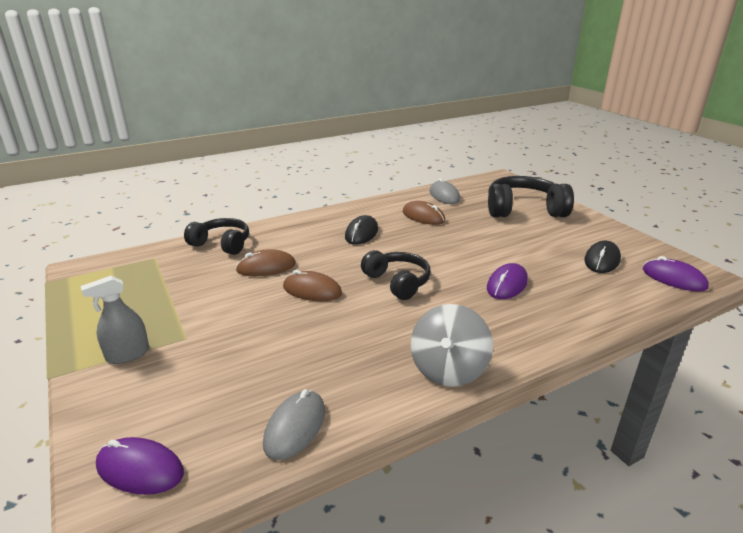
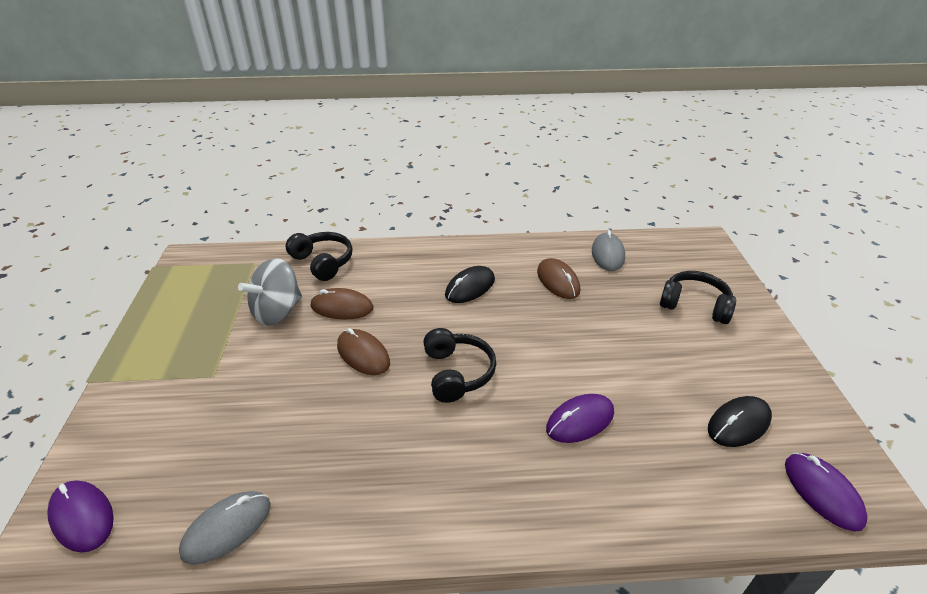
camera: 25 degrees right, 10 degrees up
grey spray bottle [81,276,149,364] -> none
grey spinning top [410,304,493,387] -> grey spinning top moved to [238,258,302,326]
black headphones [488,176,574,217] -> black headphones [660,271,736,324], size x0.65

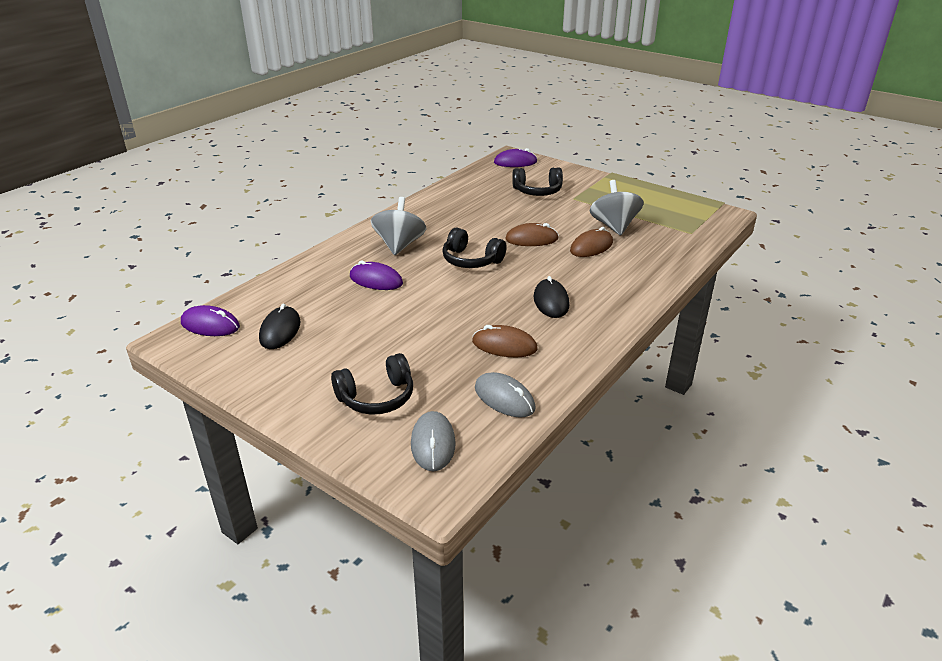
camera: 130 degrees right, 5 degrees down
grey mouse [179,491,271,565] -> grey mouse moved to [411,411,456,472]
black headphones [286,232,352,281] -> black headphones moved to [512,167,563,196]
purple mouse [546,394,614,443] -> purple mouse turned 75 degrees counterclockwise [350,260,403,290]
none -> grey spinning top [371,197,426,255]

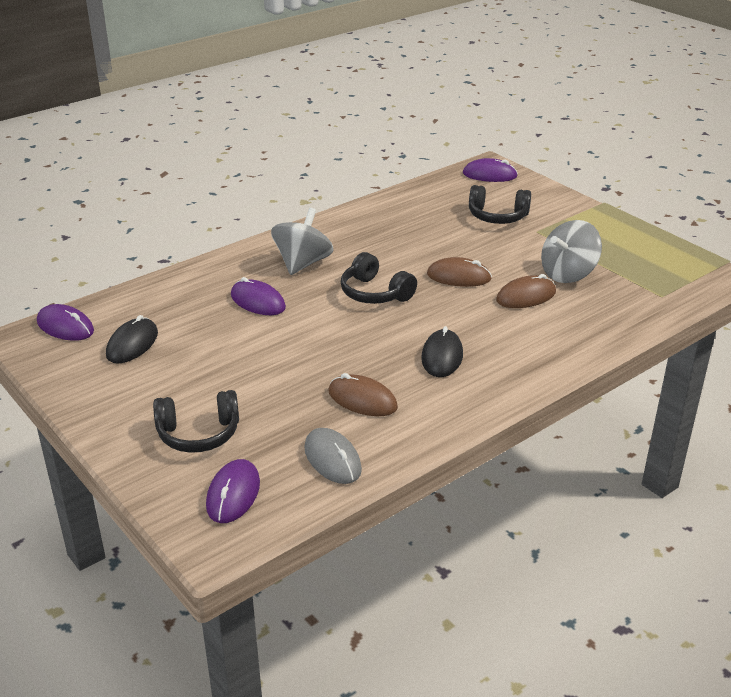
camera: 15 degrees right, 0 degrees up
grey mouse [411,411,456,472] -> purple mouse [206,459,260,523]
grey spinning top [589,180,644,235] -> grey spinning top turned 135 degrees counterclockwise [541,220,602,283]

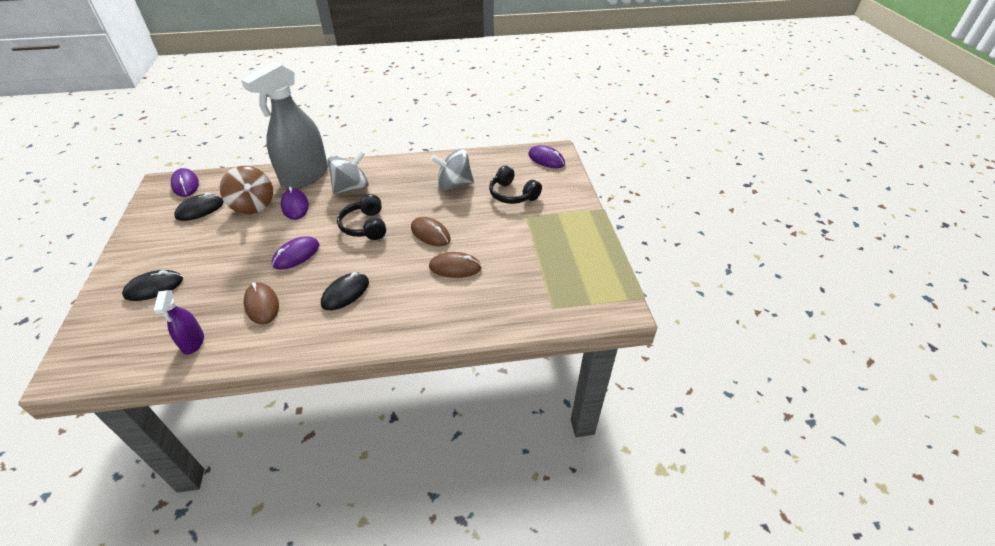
camera: 30 degrees right, 10 degrees up
black headphones [153,390,239,453] -> black mouse [122,270,183,301]
purple mouse [206,459,260,523] -> purple mouse moved to [272,236,319,270]
grey mouse [304,428,362,484] -> purple spray bottle [153,290,204,355]
grey spinning top [541,220,602,283] -> grey spinning top moved to [431,149,474,191]
none -> brown spinning top [220,166,273,214]
none -> grey spray bottle [241,62,328,188]

